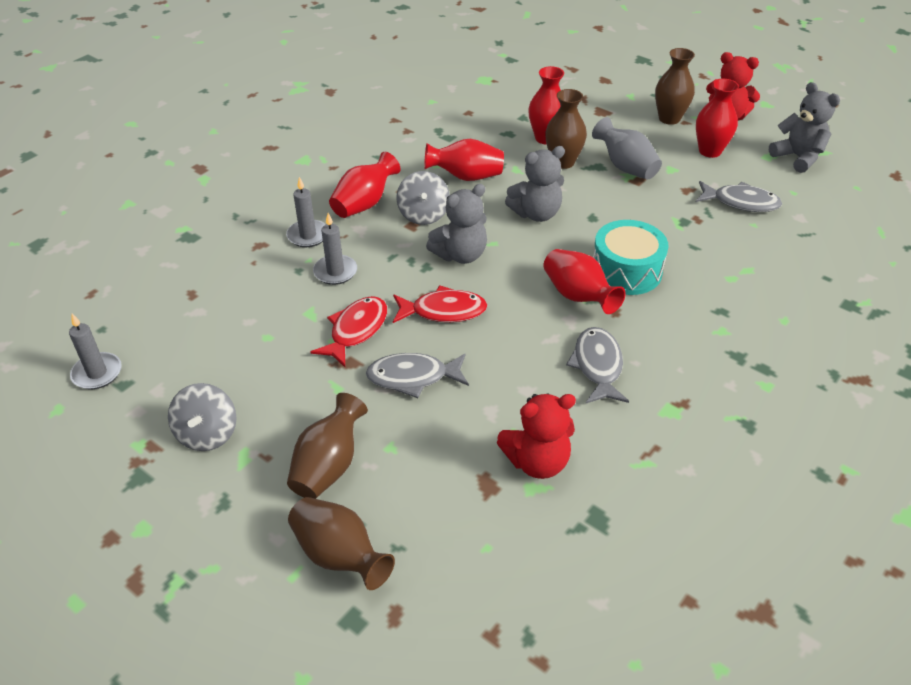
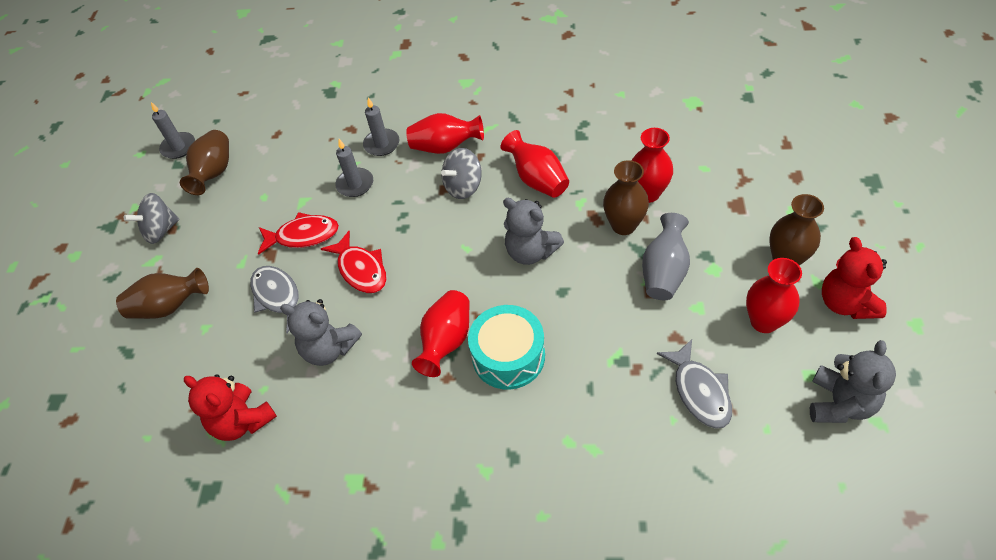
camera: 60 degrees right, 10 degrees up
brown vase [288,497,395,590] -> brown vase moved to [180,130,229,195]
grey teddy bear [426,184,487,264] -> grey teddy bear moved to [280,299,362,366]
grey fish [566,327,629,403] -> none

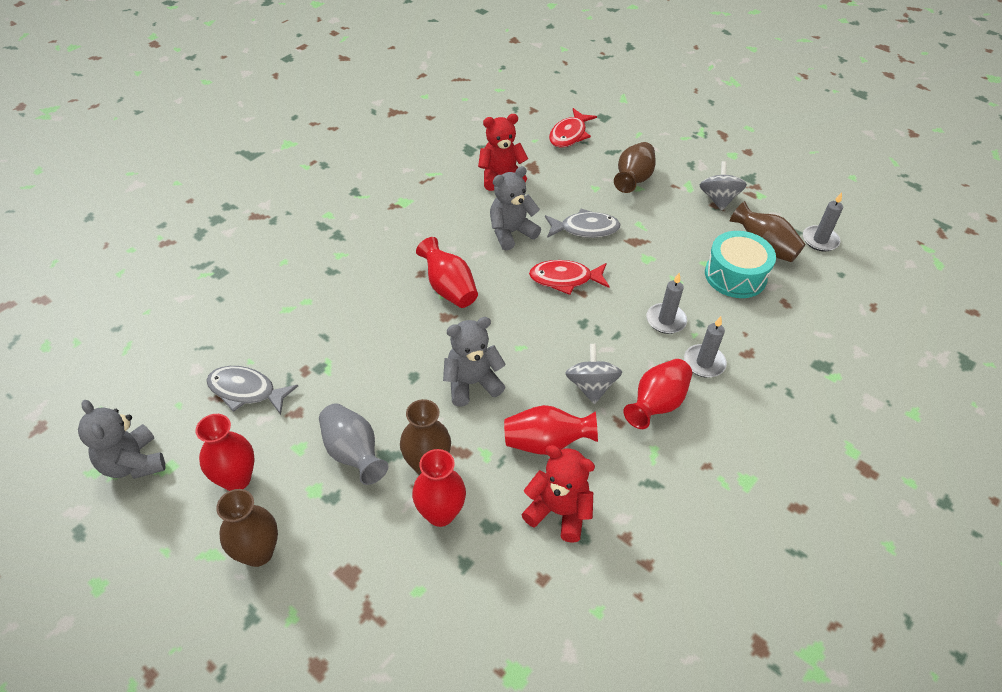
camera: 120 degrees right, 5 degrees down
red fish [258,212,339,255] -> red fish moved to [549,108,597,148]
turquoise drum [468,305,545,390] -> turquoise drum moved to [705,231,776,298]
red teddy bear [822,237,887,319] -> red teddy bear moved to [521,445,595,543]

